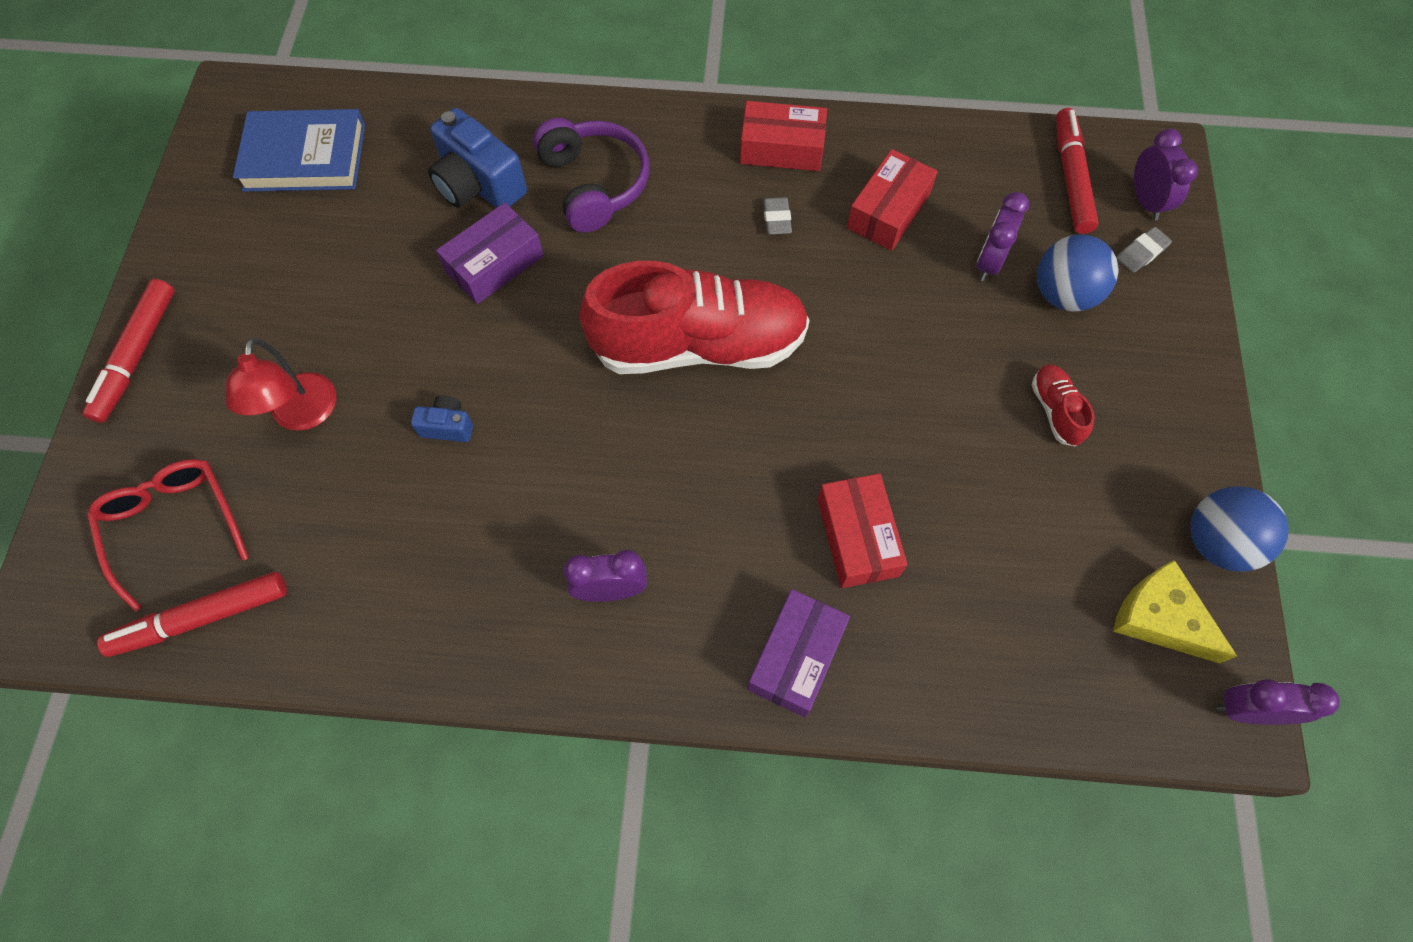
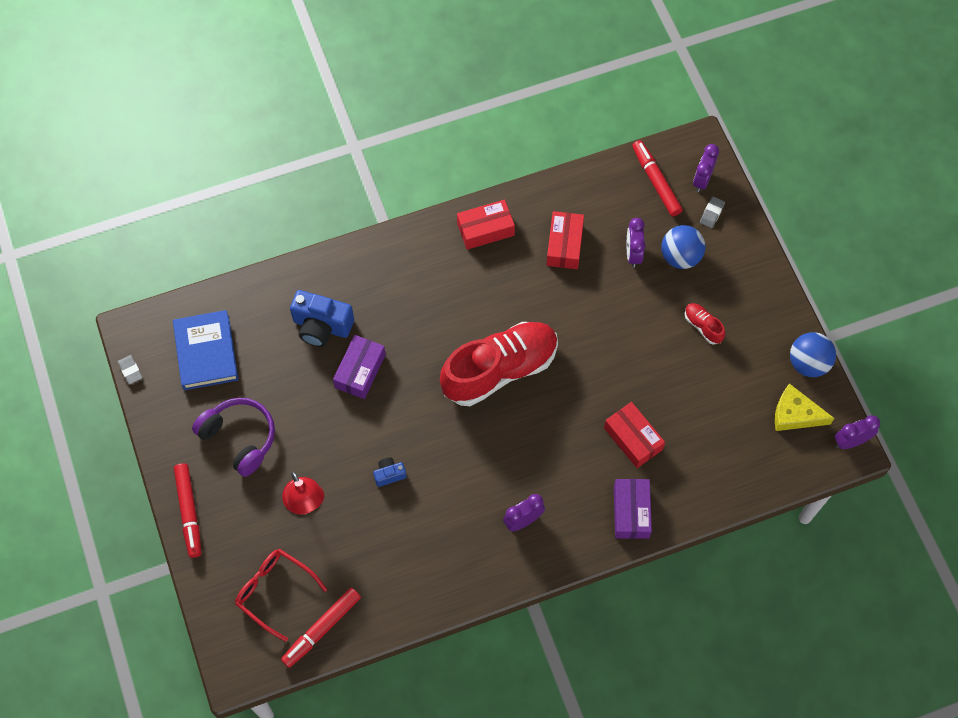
camera: 25 degrees left, 0 degrees up
blue book [233,109,365,192] -> blue book turned 75 degrees counterclockwise [173,310,238,390]
purple headphones [533,118,649,233] -> purple headphones moved to [192,398,275,477]
grey eraser [763,197,792,235] -> grey eraser moved to [118,355,143,385]
purple clock [1134,129,1198,220] -> purple clock turned 120 degrees counterclockwise [693,144,719,192]

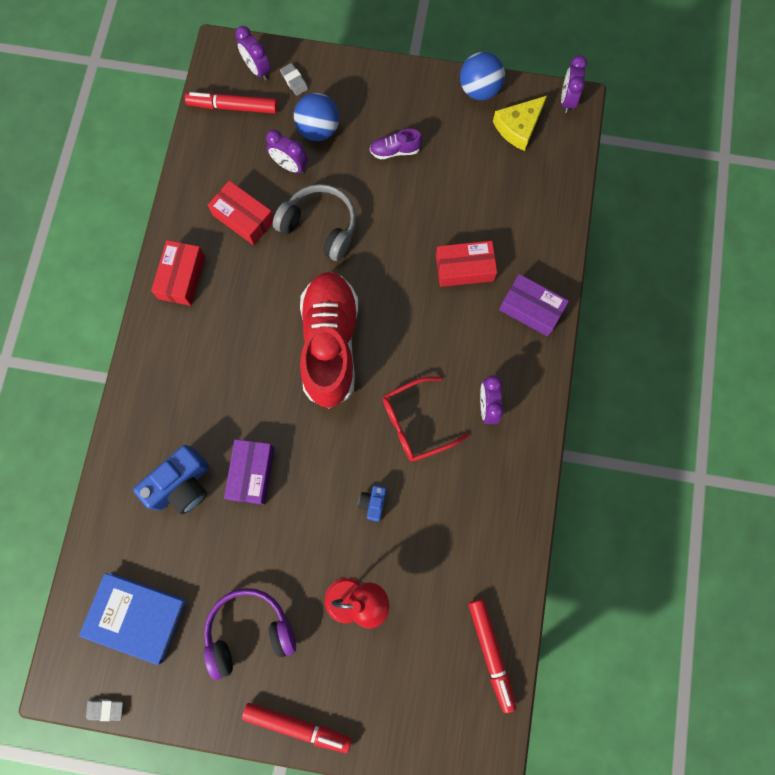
camera: 60 degrees left, 10 degrees up
red glasses [235,549,327,642] -> red glasses moved to [383,377,469,462]
purple box [333,335,386,399] -> purple box turned 45 degrees clockwise [224,439,274,505]
red shoe [685,303,725,345] -> purple shoe [370,129,422,159]
none -> grey headphones [273,184,356,261]

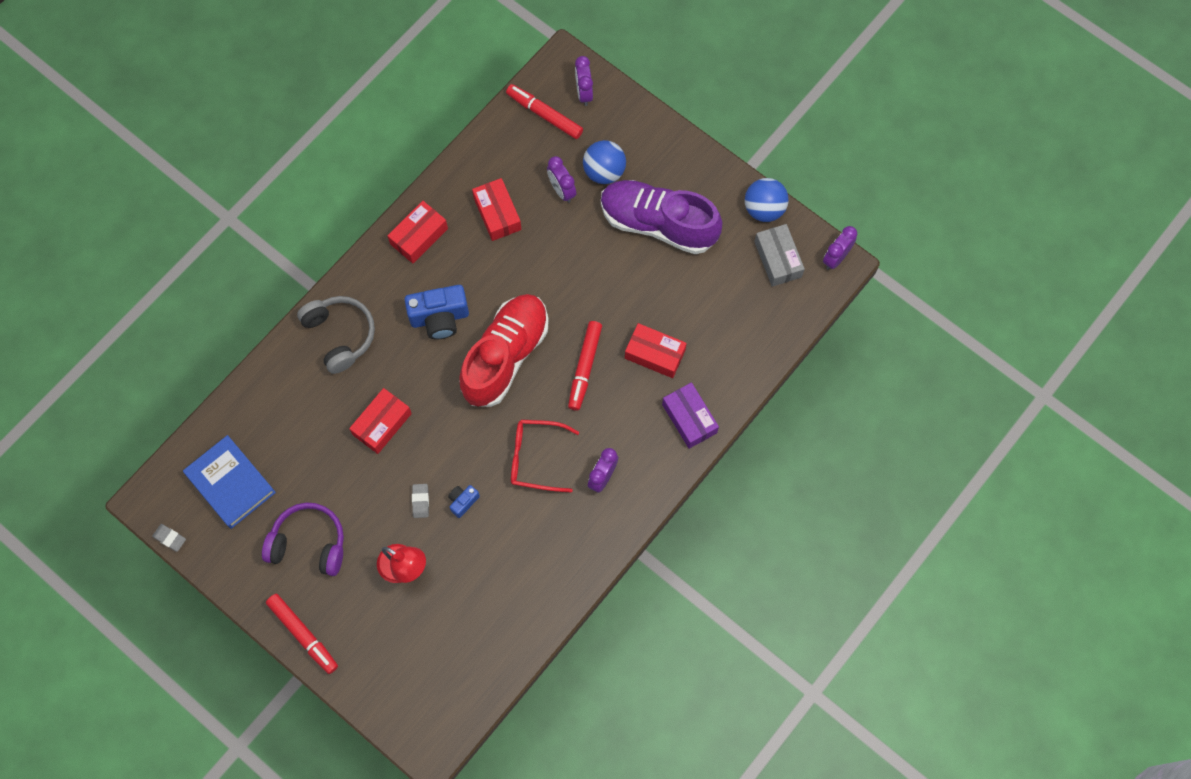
camera: 30 degrees right, 5 degrees down
blue camera [133,445,209,514] -> blue camera moved to [404,285,469,339]
purple box [224,439,274,505] -> red box [349,388,412,454]
grey headphones [273,184,356,261] -> grey headphones moved to [297,296,375,374]
grey eraser [280,63,308,96] -> grey eraser moved to [412,484,429,518]
purple shoe [370,129,422,159] -> purple shoe [601,180,723,254], size x2.49
red marker [468,599,516,713] -> red marker moved to [568,321,602,411]
yellow cheese [493,96,547,151] -> grey box [754,224,805,287]

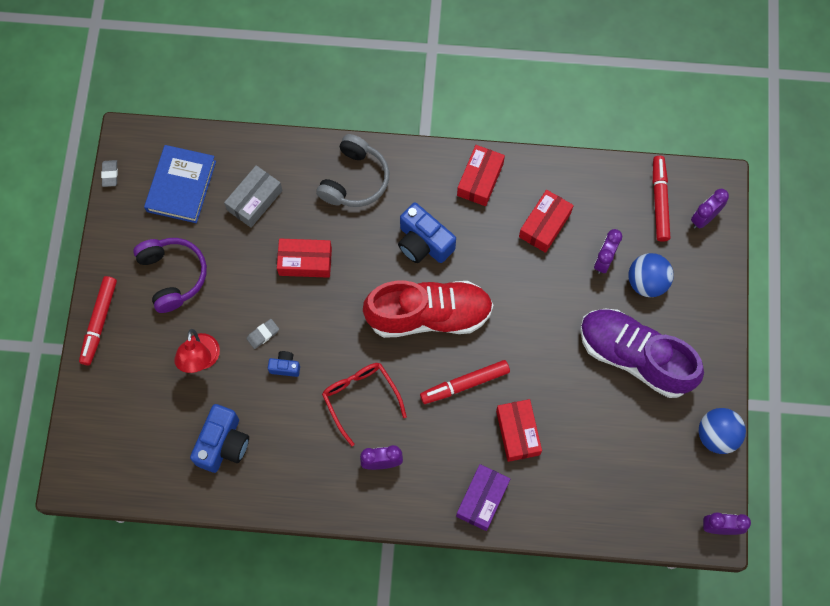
camera: 55 degrees right, 0 degrees up
red box [387,201,448,263] -> red box turned 75 degrees counterclockwise [457,145,505,206]
purple shoe [601,180,723,254] -> purple shoe turned 45 degrees counterclockwise [580,309,704,398]
grey box [754,224,805,287] -> grey box moved to [224,165,282,228]
none -> blue camera [190,404,249,473]

